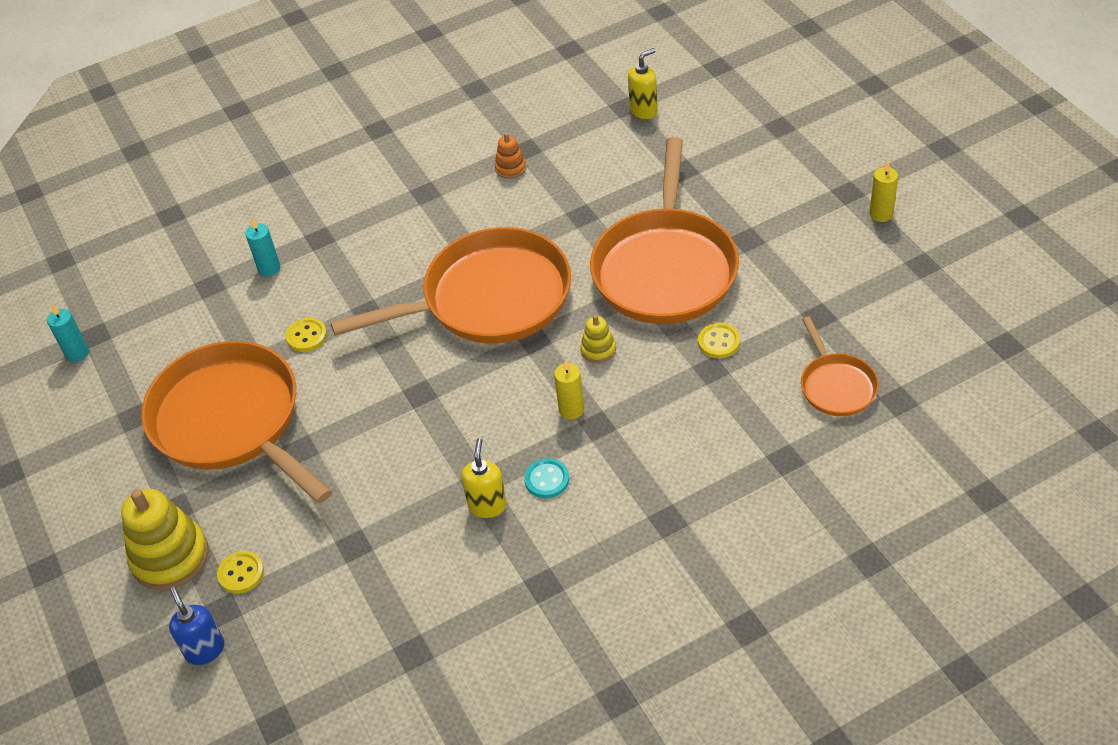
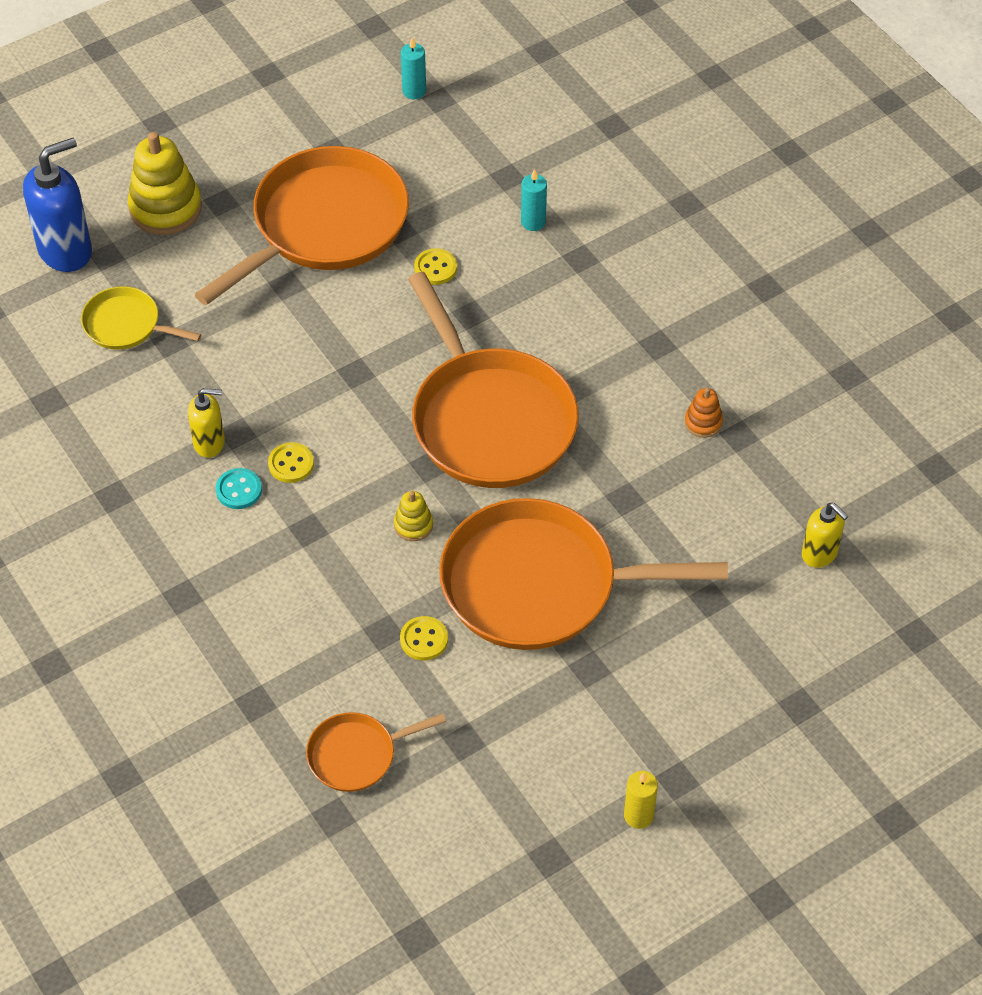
camera: 80 degrees right, 5 degrees up
blue soap dispenser [169,587,224,665] -> blue soap dispenser [23,138,92,272], size x1.74
yellow button [217,551,264,594] -> yellow button moved to [268,442,314,483]
yellow candle [554,359,584,420] -> none
none -> yellow pan [81,286,201,350]

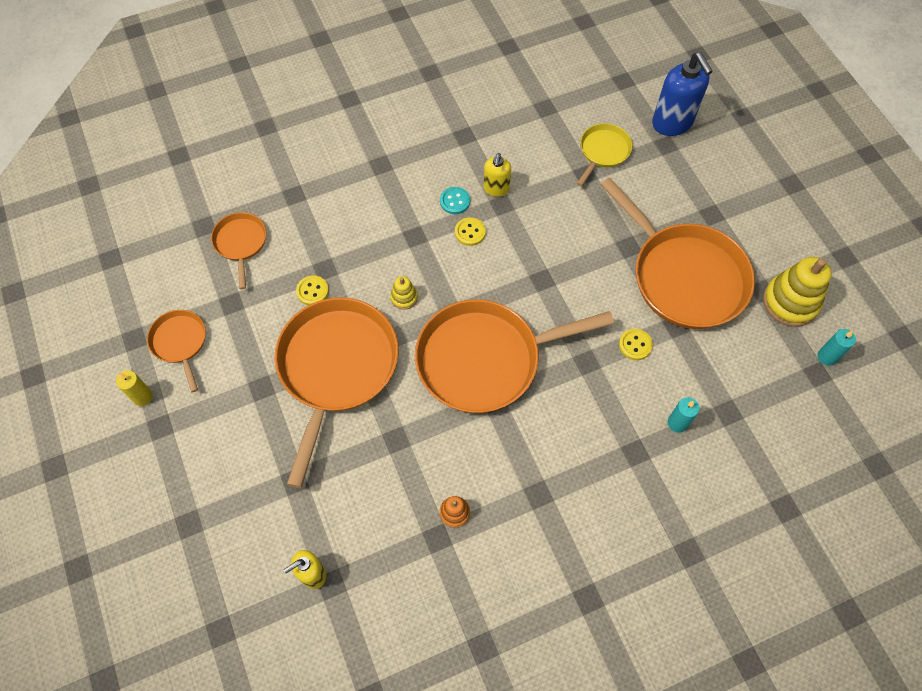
camera: 100 degrees right, 10 degrees up
yellow stacking toy [128,132,202,235] -> yellow stacking toy moved to [763,257,832,327]
none -> orange pan [147,310,206,392]

